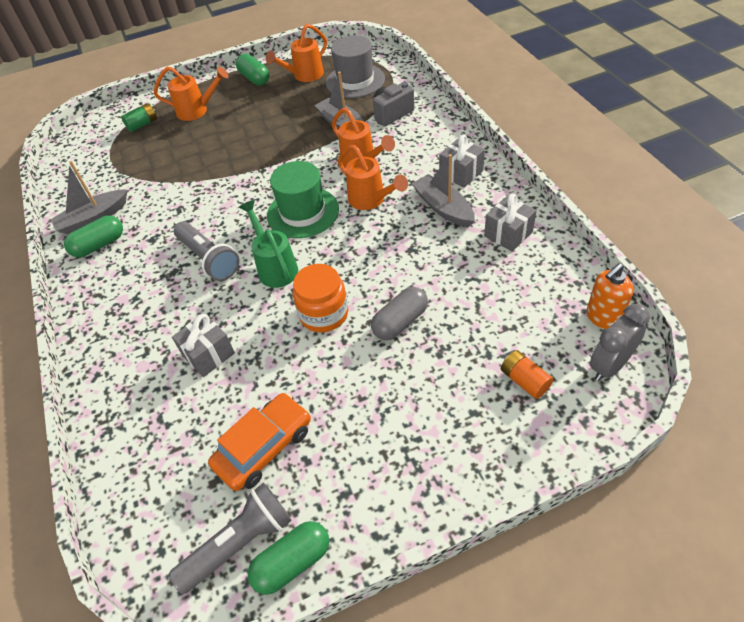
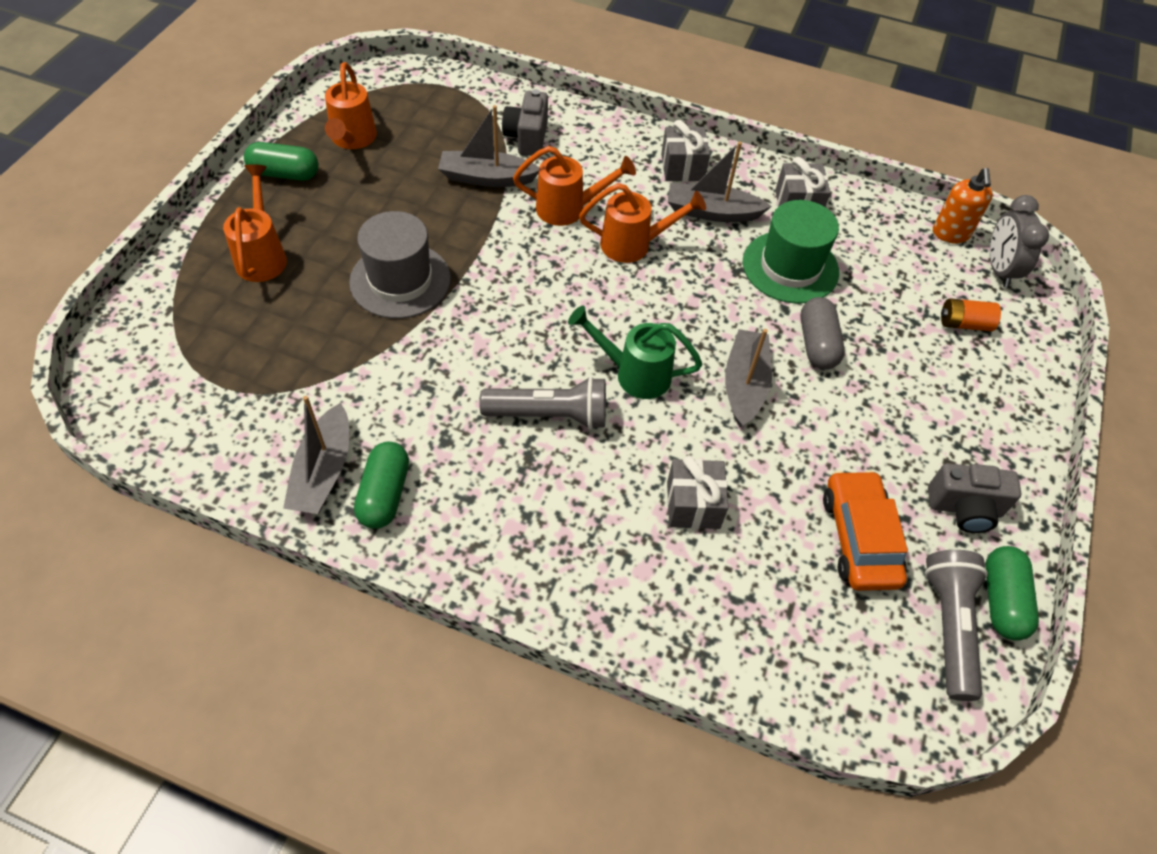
camera: 55 degrees left, 5 degrees up
green battery [121,103,157,132] -> none
orange watering can [154,67,229,121] -> orange watering can turned 45 degrees counterclockwise [223,164,287,282]
green hat [267,161,339,238] -> green hat moved to [743,200,839,304]
orange jar [293,264,348,333] -> grey boat [725,329,772,427]
grey hat [326,35,385,98] -> grey hat moved to [349,211,451,319]
none -> grey camera [928,463,1022,533]

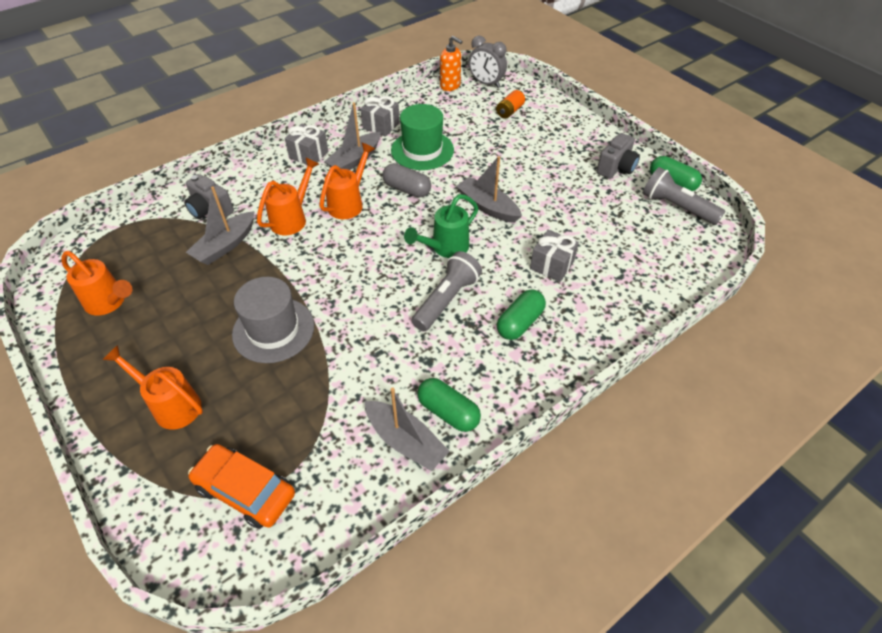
camera: 55 degrees left, 5 degrees down
green capsule [244,142,319,181] -> green capsule moved to [497,289,546,340]
grey capsule [801,297,845,370] -> grey capsule moved to [382,163,431,198]
orange car [823,470,908,591] -> orange car moved to [188,444,295,529]

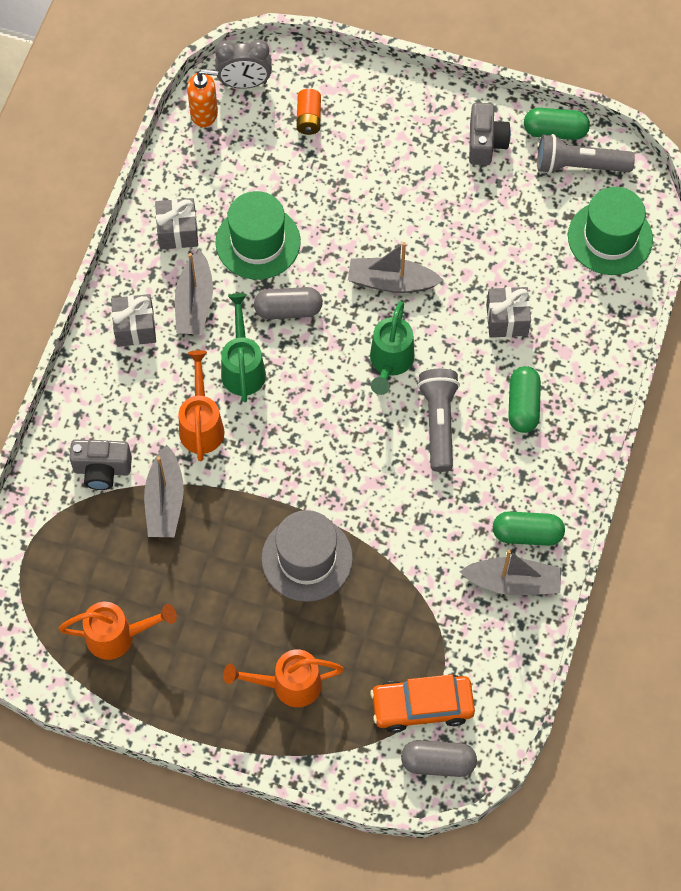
camera: 35 degrees left, 15 degrees up
orange watering can [319,143,375,219] -> green watering can [221,293,266,402]
none -> grey capsule [401,740,477,777]
none -> green hat [568,187,653,275]

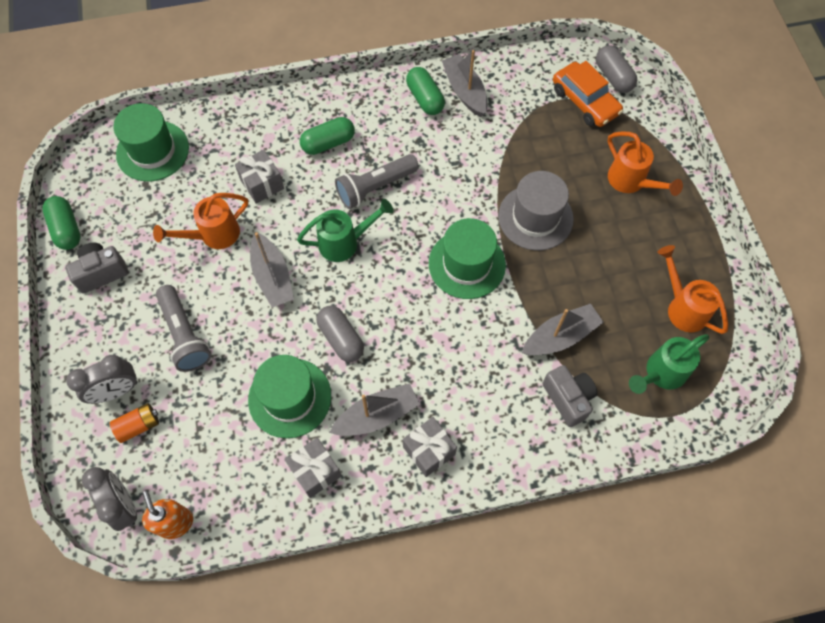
camera: 120 degrees left, 0 degrees up
orange watering can [178,350,225,461] -> orange watering can moved to [153,193,248,249]
green watering can [221,293,266,402] -> green watering can moved to [629,334,709,394]
grey flashlight [537,134,635,174] -> grey flashlight moved to [156,285,211,372]
none -> grey clock [66,355,137,404]
none -> green hat [429,218,506,299]

